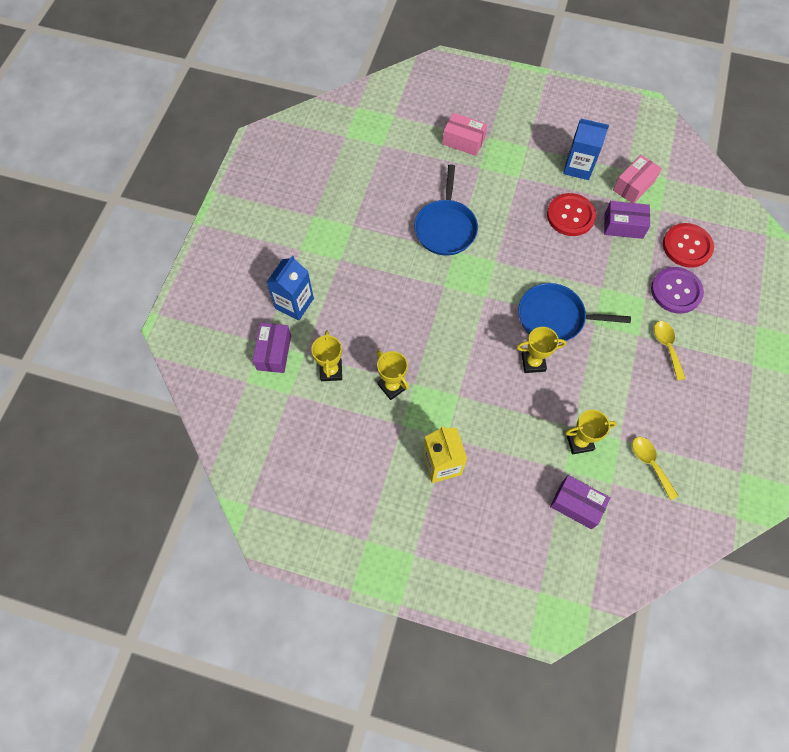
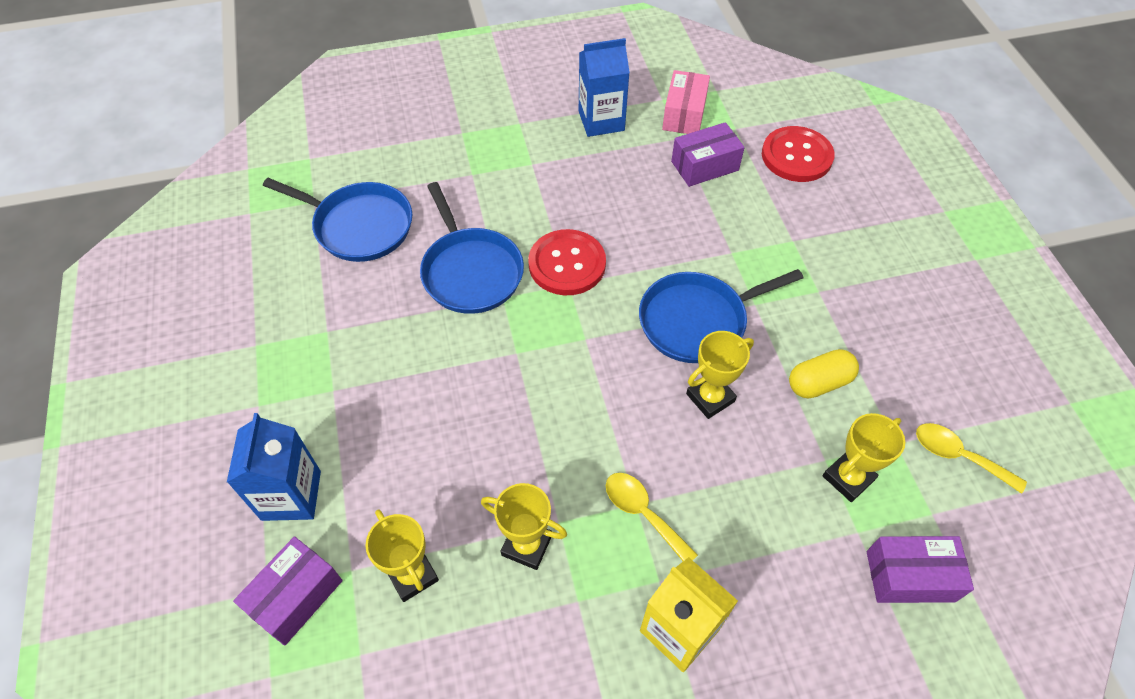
camera: 30 degrees left, 10 degrees down
purple box [252,323,291,373] -> purple box turned 60 degrees clockwise [233,536,343,646]
pink box [443,113,487,156] -> none
red button [547,193,596,236] -> red button moved to [529,229,606,295]
purple button [651,267,704,314] -> none
yellow spoon [654,321,686,381] -> yellow spoon moved to [606,473,698,561]
none -> blue pan [263,178,412,262]
none -> yellow capsule [789,349,859,398]

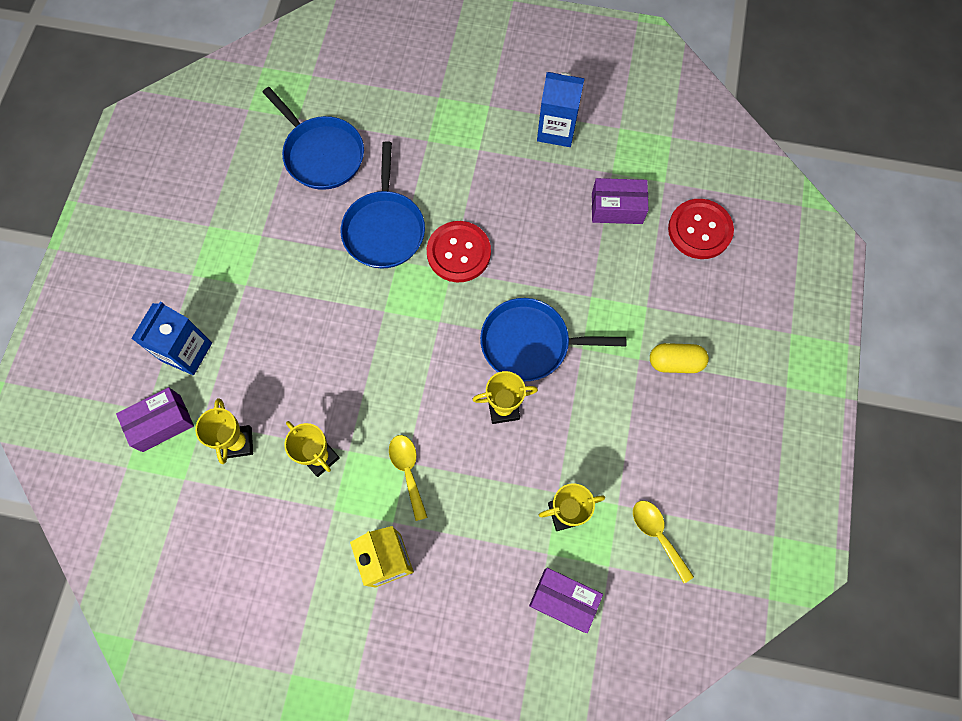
camera: 25 degrees right, 15 degrees up
pink box [662,70,710,134] -> none
yellow capsule [789,349,859,398] -> yellow capsule moved to [650,343,709,373]

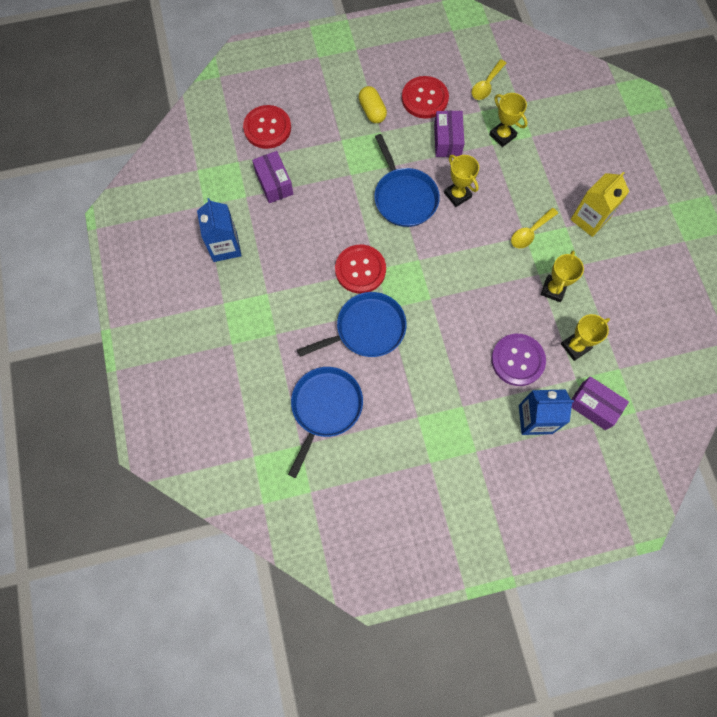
camera: 115 degrees left, 0 degrees up
purple box [529,568,603,633] -> purple box moved to [434,111,465,157]
none -> red button [402,76,449,119]
none -> purple button [491,334,546,386]

